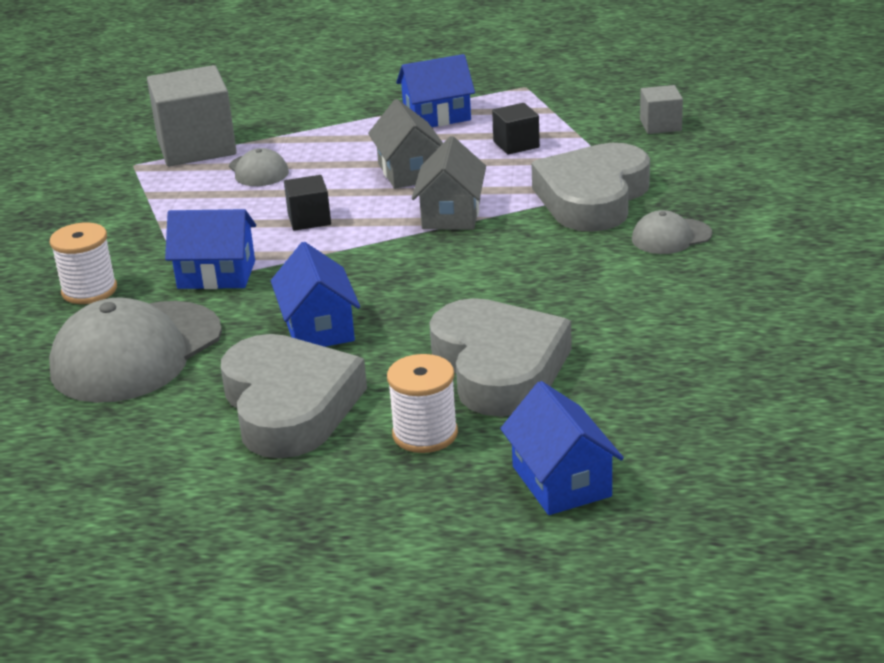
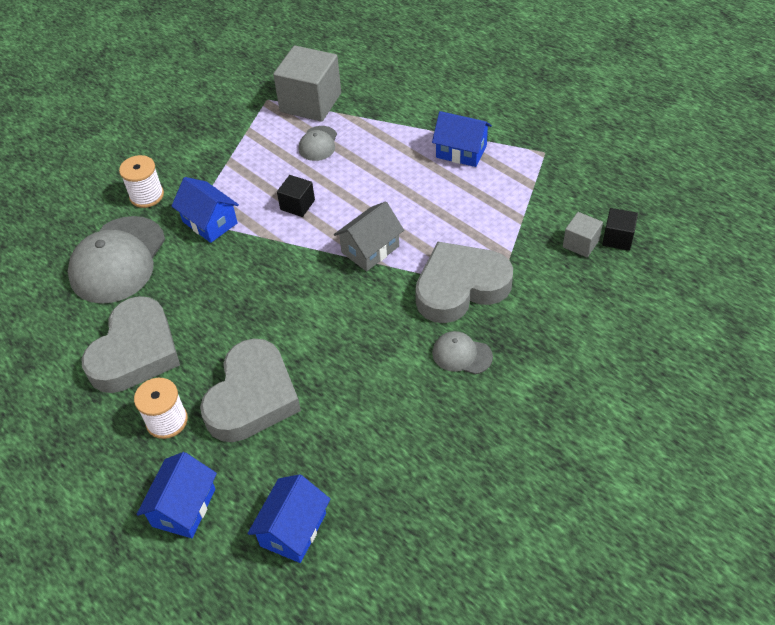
camera: 40 degrees right, 20 degrees up
grey cap [49,297,222,403] -> grey cap turned 60 degrees counterclockwise [68,216,165,304]
blue house [271,242,360,347] -> blue house moved to [247,474,330,563]
grey house [368,99,443,189] -> none
black cube [492,103,540,155] -> black cube moved to [602,208,638,251]

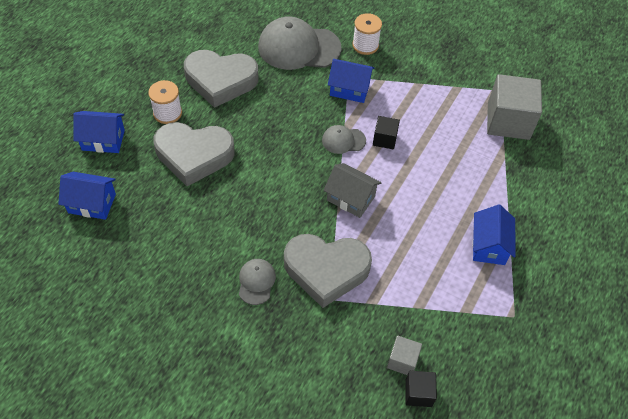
camera: 70 degrees right, 5 degrees up
blue house [172,177,239,243] -> blue house turned 75 degrees clockwise [328,59,375,103]
grey cap [299,126,337,161] -> grey cap moved to [322,125,366,154]
grey heart [415,242,513,323] -> grey heart turned 135 degrees clockwise [284,234,372,308]

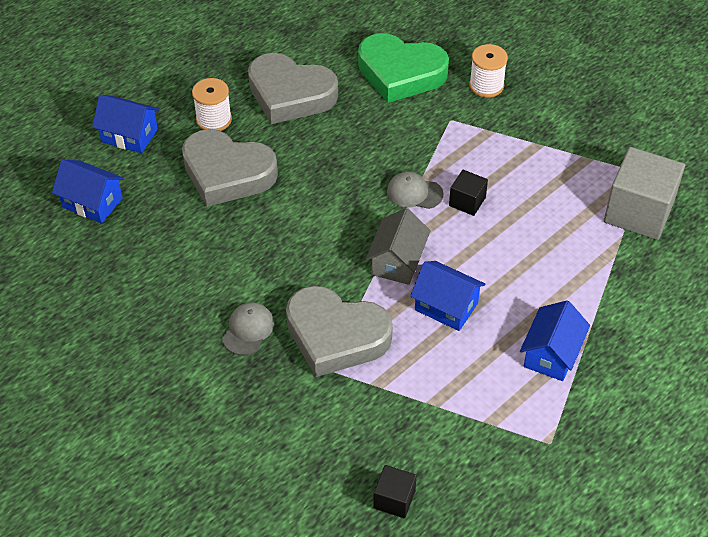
camera: 20 degrees right, 5 degrees down
grey cap [258,16,342,70] -> green heart [358,33,449,103]
grey house [323,163,381,218] -> grey house turned 60 degrees clockwise [366,208,431,285]
blue house [328,59,375,103] -> blue house moved to [410,261,486,331]
grey cube [387,336,422,375] -> none

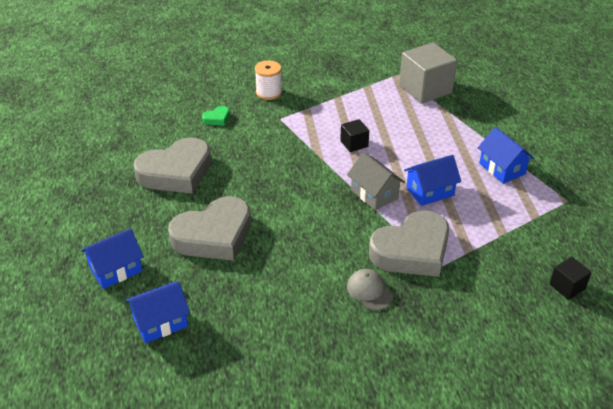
camera: 55 degrees left, 10 degrees down
white spool [192,78,232,131] -> none
green heart [358,33,449,103] -> green heart [202,106,230,126], size x0.40
grey cap [387,171,443,209] -> none

